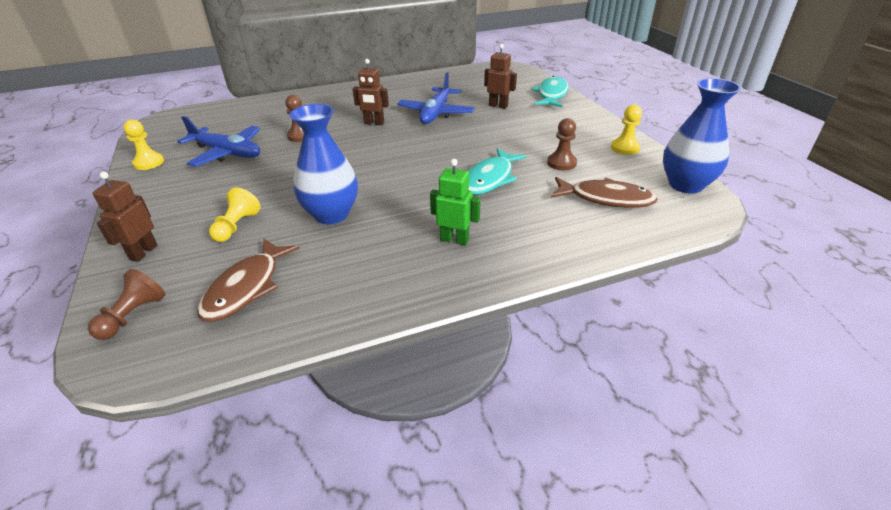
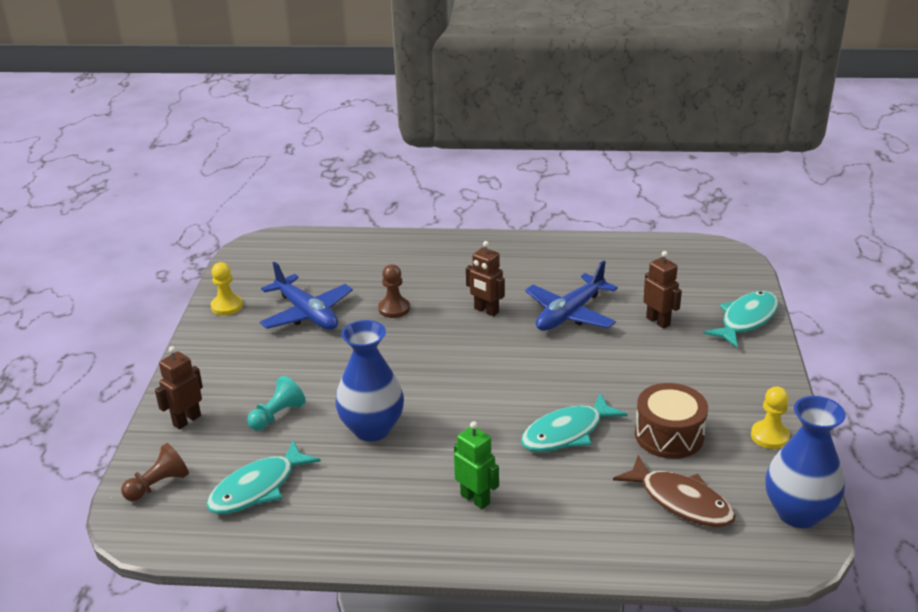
camera: 25 degrees right, 5 degrees down
brown fish [197,239,300,322] -> turquoise fish [206,441,321,514]
yellow pawn [209,187,261,242] -> turquoise pawn [247,376,306,431]
brown pawn [547,118,577,170] -> brown drum [635,383,708,459]

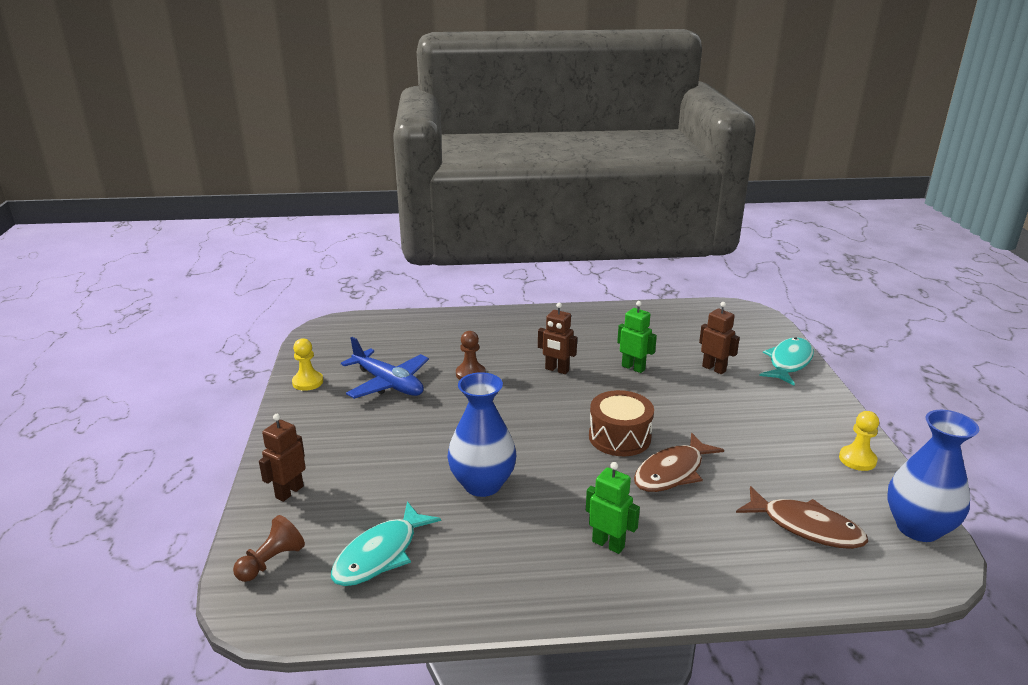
camera: 10 degrees left, 5 degrees down
turquoise pawn [247,376,306,431] -> none
turquoise fish [521,393,628,452] -> brown fish [634,433,724,492]
blue plane [525,260,618,331] -> green robot [617,301,657,373]
brown drum [635,383,708,459] -> brown drum moved to [589,390,654,456]

